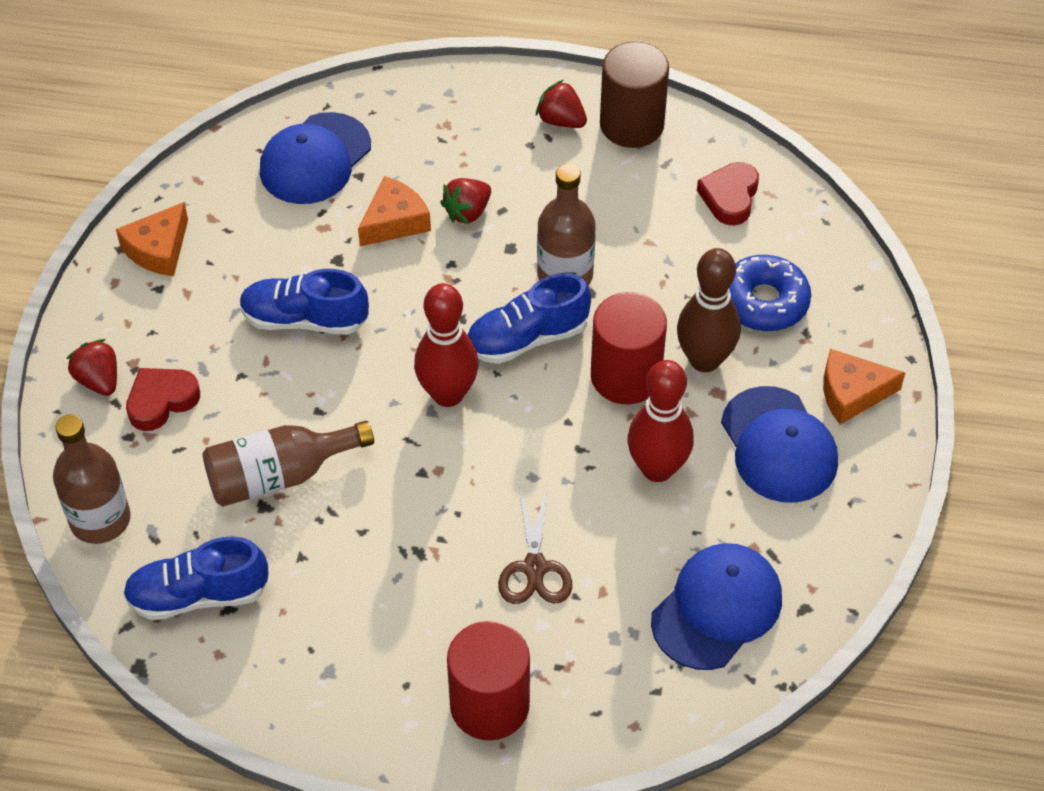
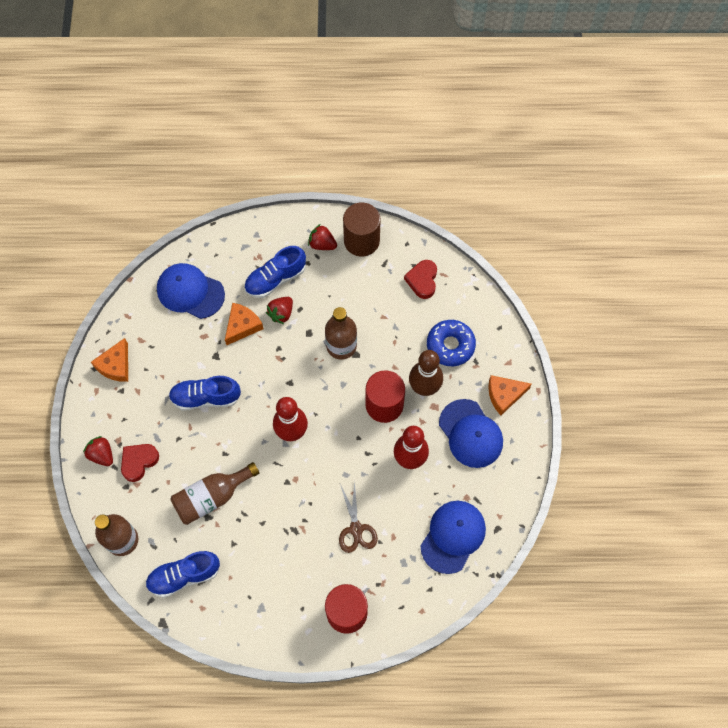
camera: 10 degrees left, 15 degrees up
blue cap [260,112,371,204] -> blue cap turned 90 degrees clockwise [157,263,225,319]
blue shoe [467,273,591,364] -> blue shoe moved to [244,246,306,298]

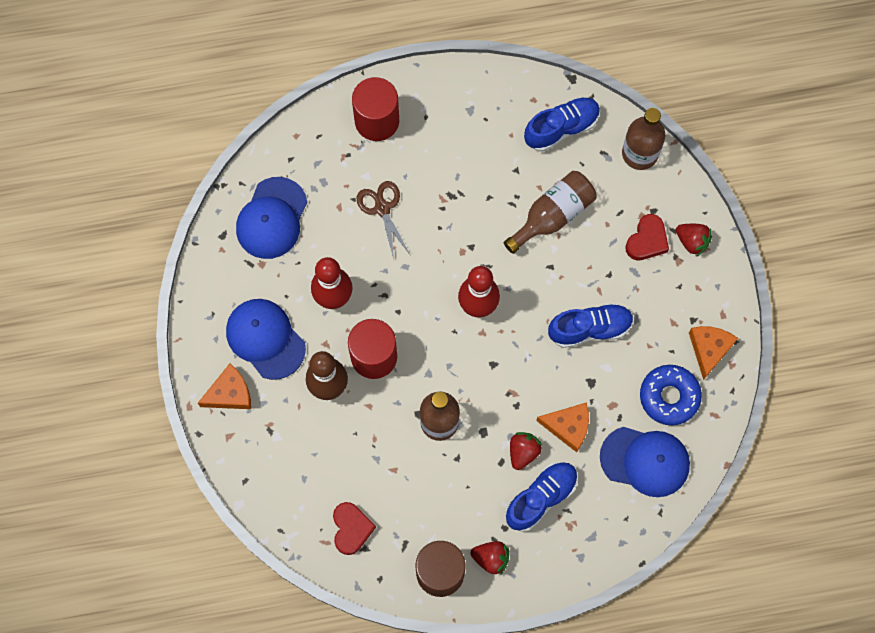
camera: 170 degrees right, 5 degrees up
orange cheese [225,303,263,345] -> orange cheese turned 105 degrees counterclockwise [536,402,589,452]
blue donut [427,320,476,366] -> blue donut moved to [640,365,702,425]

